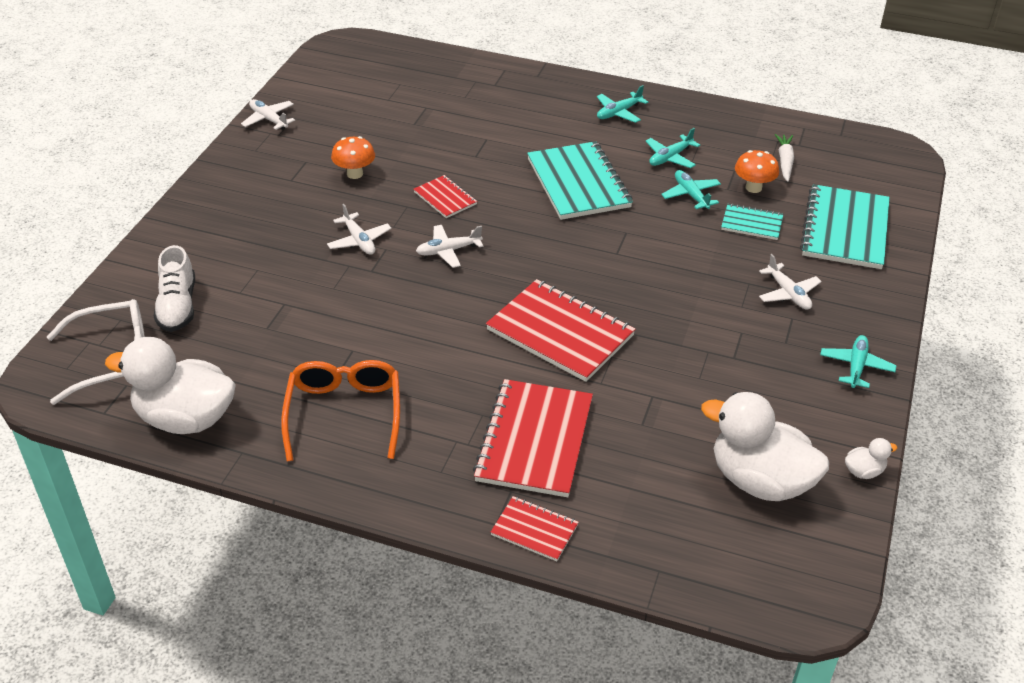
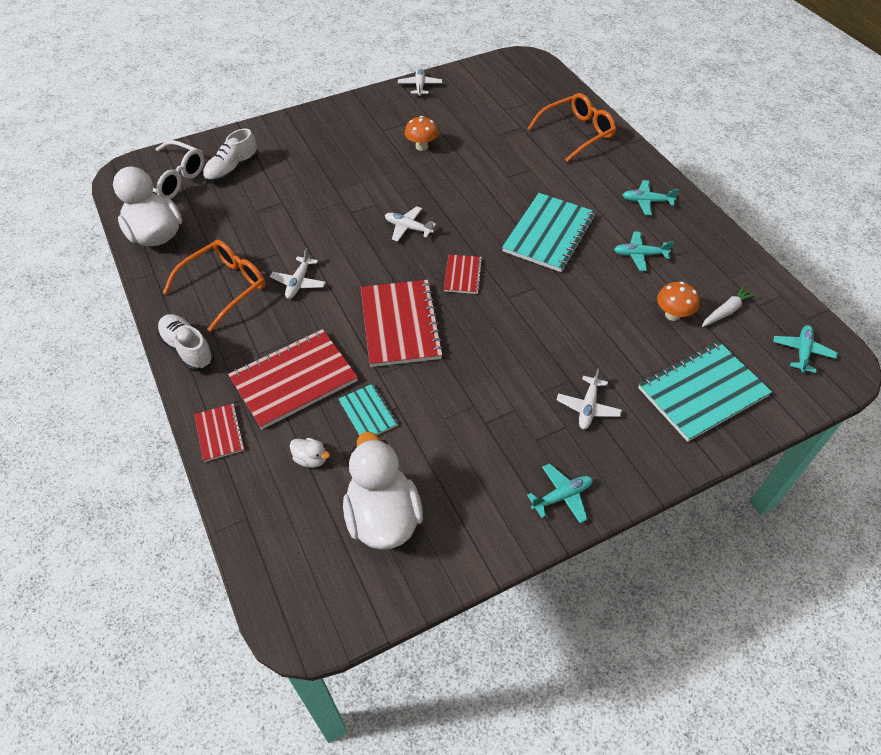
camera: 45 degrees right, 10 degrees up
white plane [327,204,391,255] -> white plane moved to [270,248,326,299]
red notebook [414,175,477,218] -> red notebook moved to [444,255,483,294]
turquoise plane [661,170,721,210] -> turquoise plane moved to [773,325,838,373]
turquoise notebook [721,204,783,240] -> turquoise notebook moved to [339,384,399,436]
white duck [845,438,897,479] -> white duck moved to [290,438,330,468]
none -> white shoe [157,314,214,372]
none -> orange glasses [527,93,616,162]

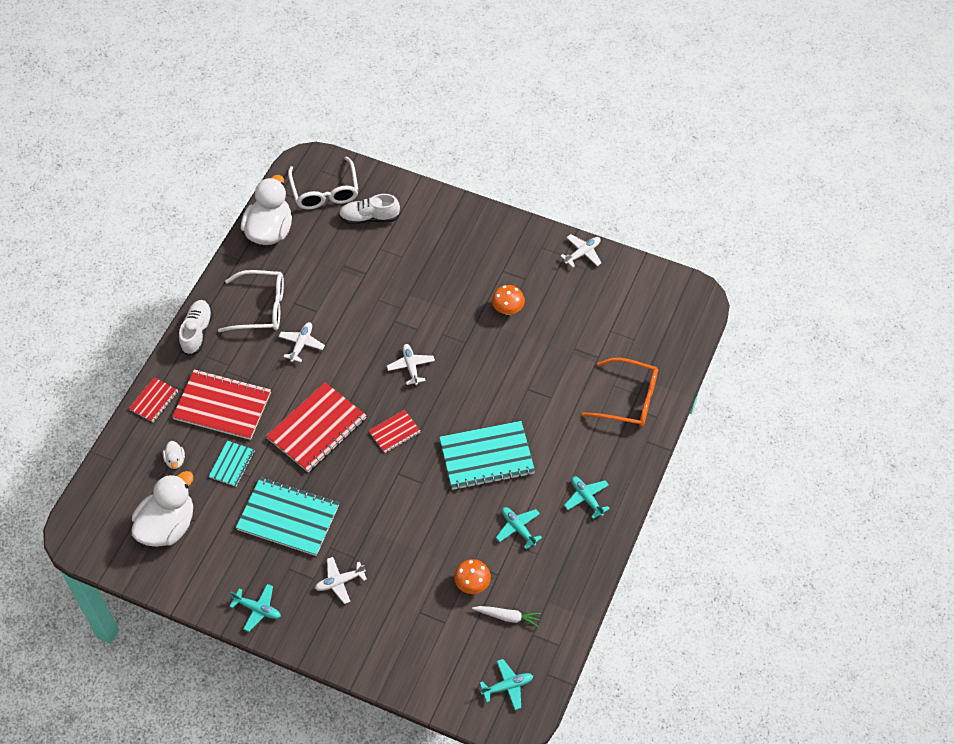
camera: 50 degrees right, 5 degrees up
orange glasses [163,240,266,332] -> white glasses [218,270,284,332]
white plane [270,248,326,299] -> white plane turned 135 degrees clockwise [278,322,325,362]
turquoise notebook [638,341,772,442] -> turquoise notebook moved to [236,477,339,556]

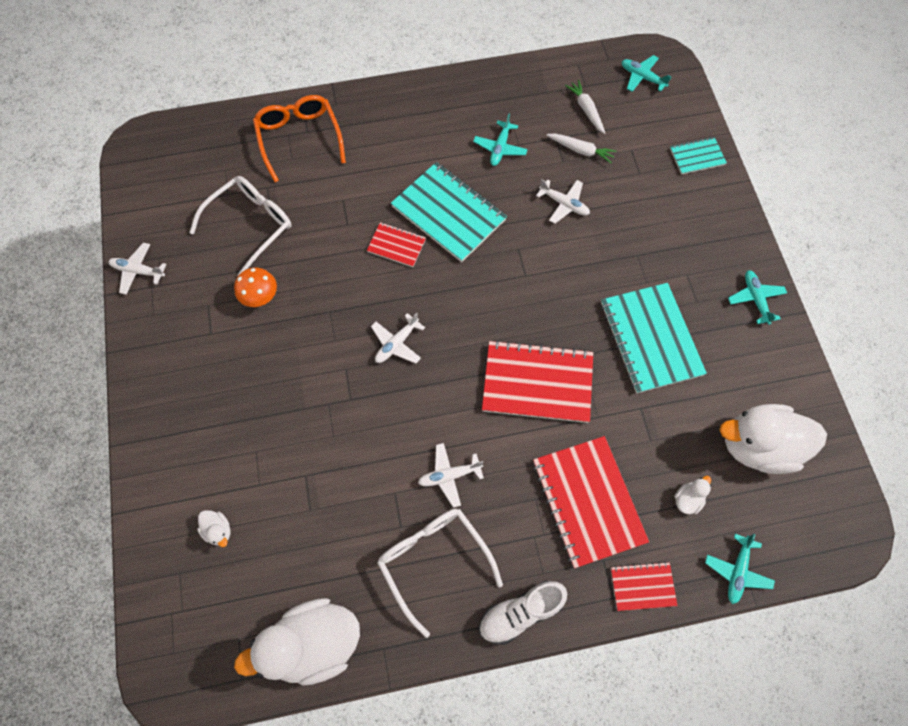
camera: 125 degrees left, 10 degrees up
turquoise notebook [209,441,254,487] -> turquoise notebook moved to [670,137,727,175]
white glasses [288,156,358,210] -> white glasses moved to [189,176,292,275]
white plane [315,557,367,604] -> white plane moved to [536,179,590,224]
white shoe [339,194,400,225] -> white duck [197,510,230,547]
red notebook [369,410,421,453] -> red notebook moved to [366,222,426,267]
orange mushroom [454,559,491,594] -> white carrot [546,133,616,163]
turquoise plane [564,476,610,519] -> turquoise plane moved to [705,534,775,604]

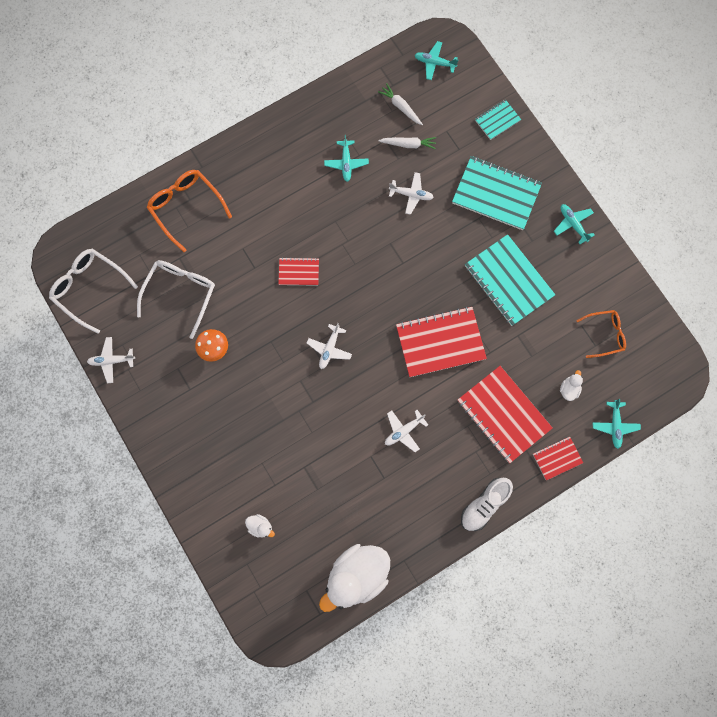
camera: 20 degrees left, 10 degrees up
white glasses [377,509,503,638] -> white glasses moved to [49,248,138,334]
turquoise notebook [391,162,507,262] -> turquoise notebook moved to [452,156,542,230]
white duck [719,404,827,474] -> orange glasses [576,310,626,358]

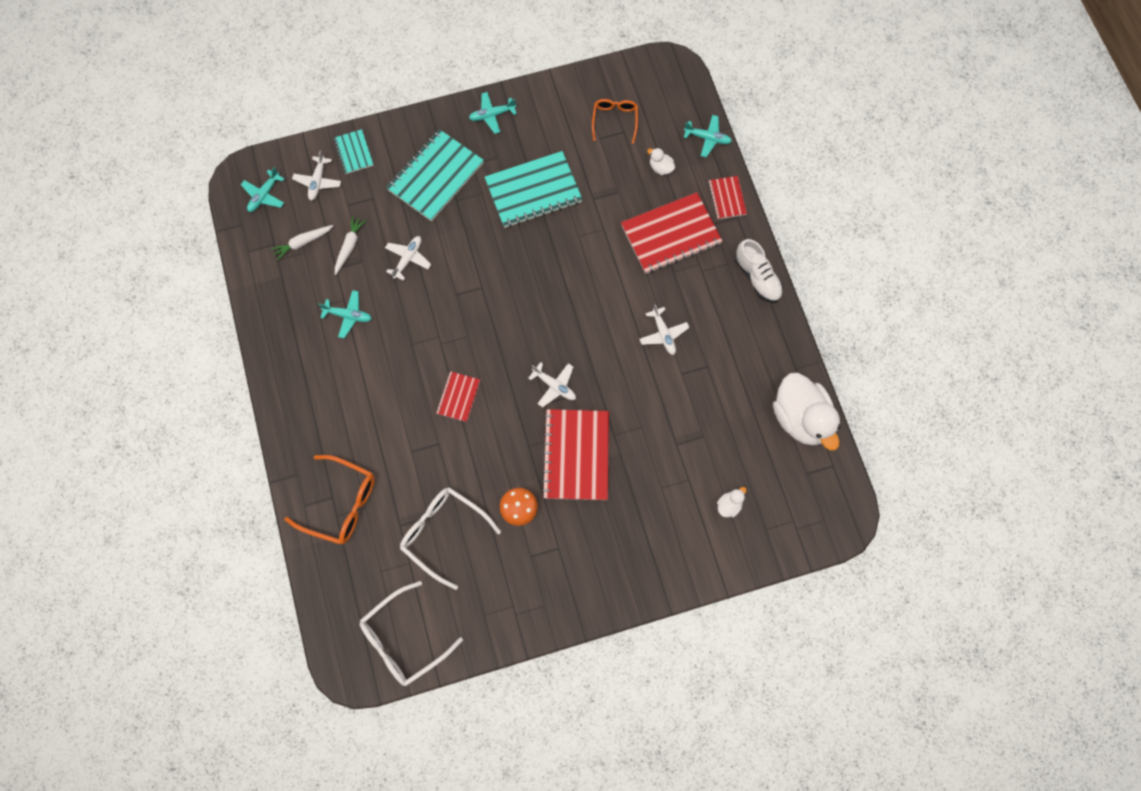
camera: 75 degrees left, 5 degrees down
white plane [87,337,135,383] -> white plane moved to [292,151,341,200]
orange glasses [147,170,232,252] -> orange glasses turned 135 degrees counterclockwise [284,455,375,544]
red notebook [396,306,487,377] -> red notebook moved to [541,409,609,500]

